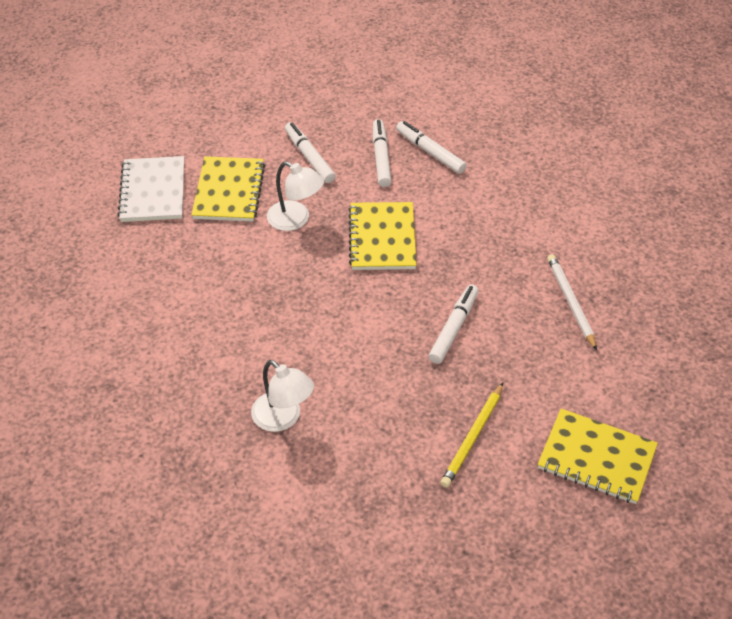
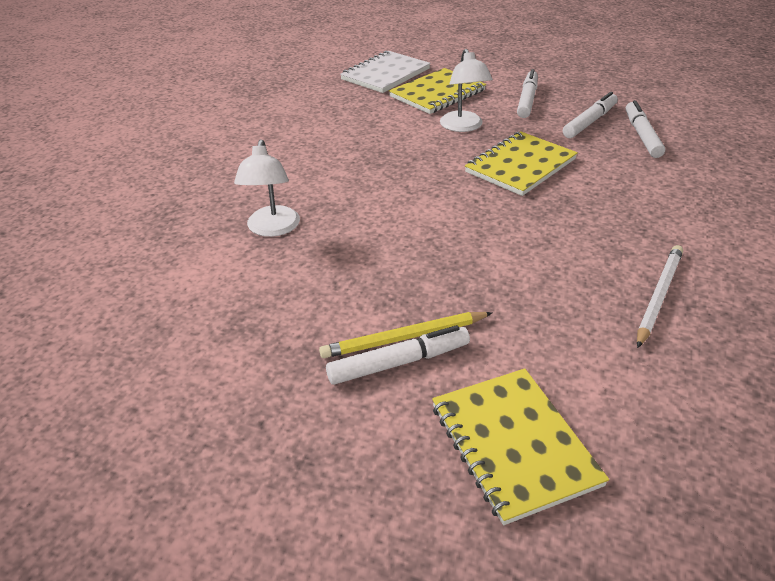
camera: 45 degrees right, 10 degrees down
white marker [429,284,479,364] -> white marker moved to [326,325,470,385]

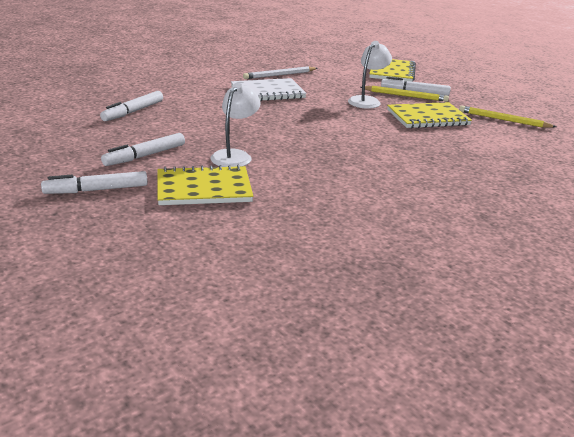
camera: 150 degrees left, 10 degrees down
white lamp [234,139,300,237] -> white lamp moved to [348,41,392,109]
white notebook [340,50,431,93] -> white notebook moved to [231,78,306,101]
yellow notebook [465,131,578,196] -> yellow notebook moved to [387,102,472,128]
white marker [563,92,618,138] -> white marker moved to [41,171,148,194]
none -> yellow pencil [459,106,556,128]

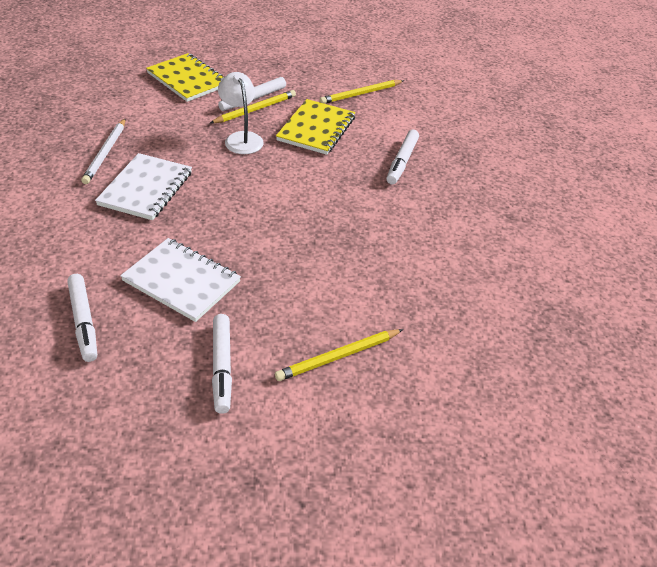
camera: 55 degrees left, 15 degrees up
white marker [41,171,148,194] -> white marker moved to [386,130,419,184]
yellow notebook [157,165,254,205] -> yellow pencil [275,329,403,381]
white lamp [210,83,260,167] -> none
none -> white notebook [120,238,241,322]

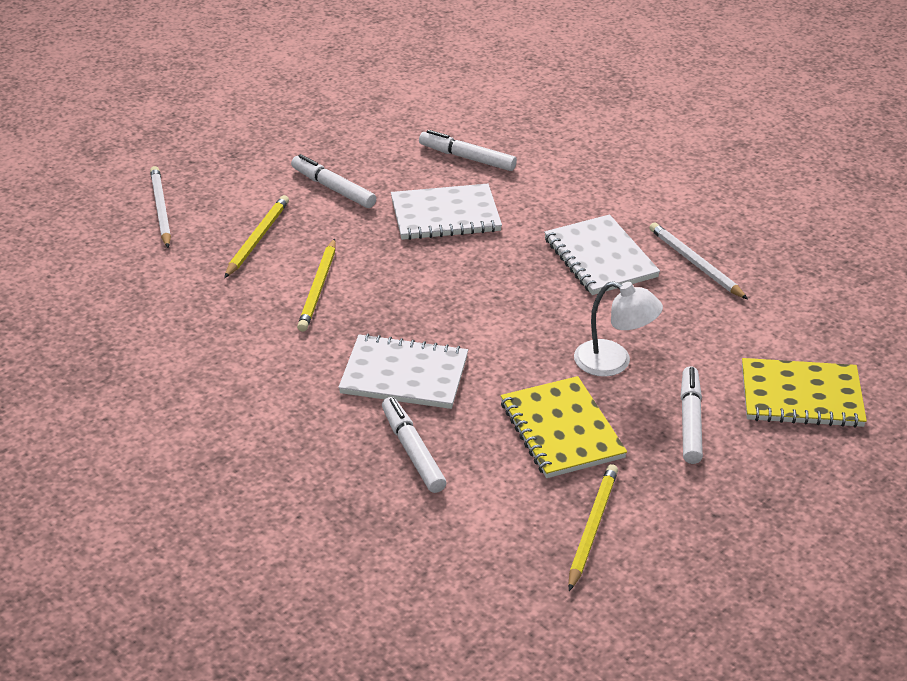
camera: 140 degrees right, 5 degrees down
yellow pencil [210,90,296,124] -> yellow pencil moved to [297,238,336,332]
none -> white pencil [150,166,171,248]
none -> white notebook [338,334,468,409]

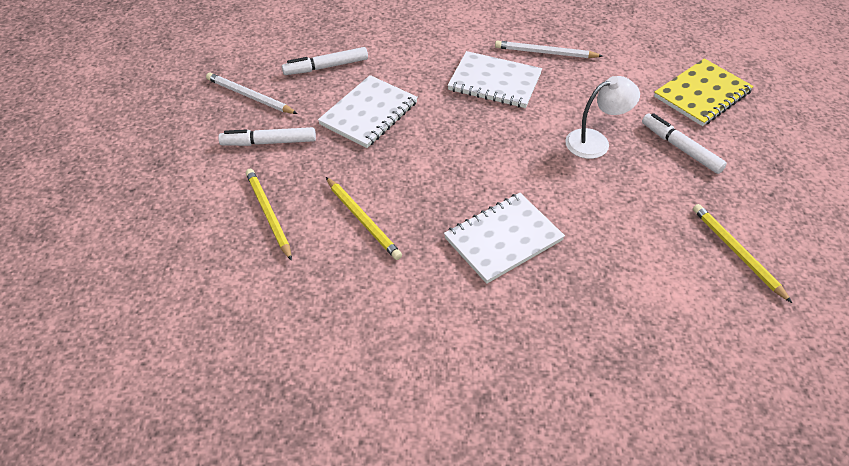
camera: 45 degrees left, 10 degrees up
white pencil [150,166,171,248] -> white pencil moved to [206,73,298,114]
white marker [382,397,446,493] -> none
yellow notebook [501,376,627,478] -> none

